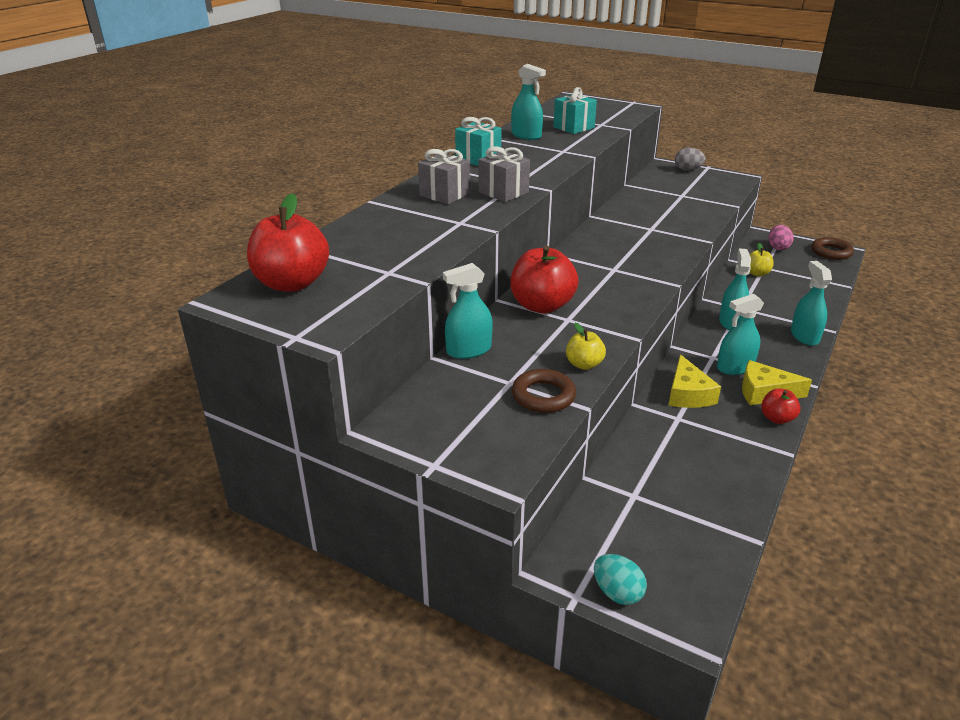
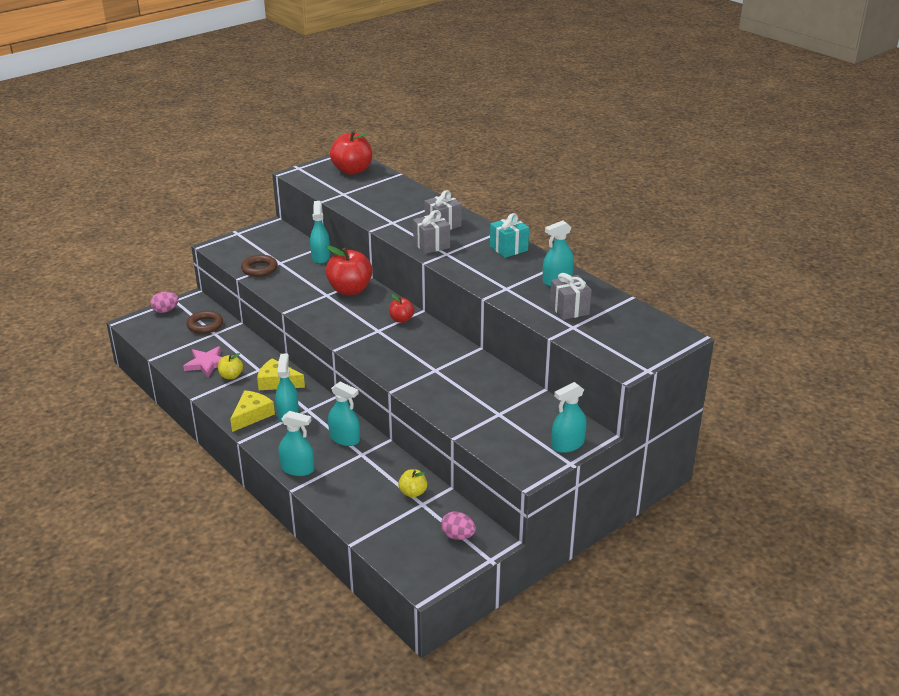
camera: 110 degrees right, 0 degrees up
turquoise gift [553,87,597,134] -> grey gift [550,273,592,320]
yellow apple [566,323,606,370] -> yellow apple moved to [218,353,243,379]
turquoise egg [594,554,647,605] -> pink egg [150,292,179,313]
grey egg [675,148,706,171] -> turquoise spray bottle [551,382,587,453]
red apple [761,388,800,424] -> red apple moved to [389,294,415,323]
brown ring [811,237,854,260] -> brown ring moved to [187,310,223,334]
none -> pink star [183,346,223,377]

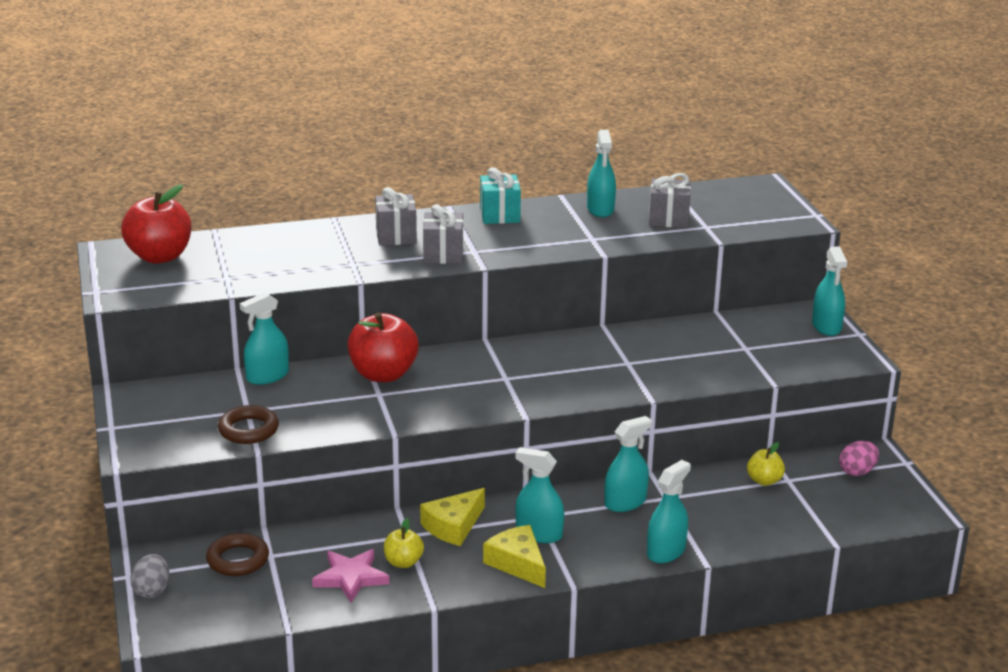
camera: 65 degrees left, 5 degrees down
pink egg [150,292,179,313] -> grey egg [130,554,169,598]
turquoise spray bottle [310,201,330,264] -> turquoise spray bottle turned 60 degrees counterclockwise [240,292,289,385]
red apple [389,294,415,323] -> none

